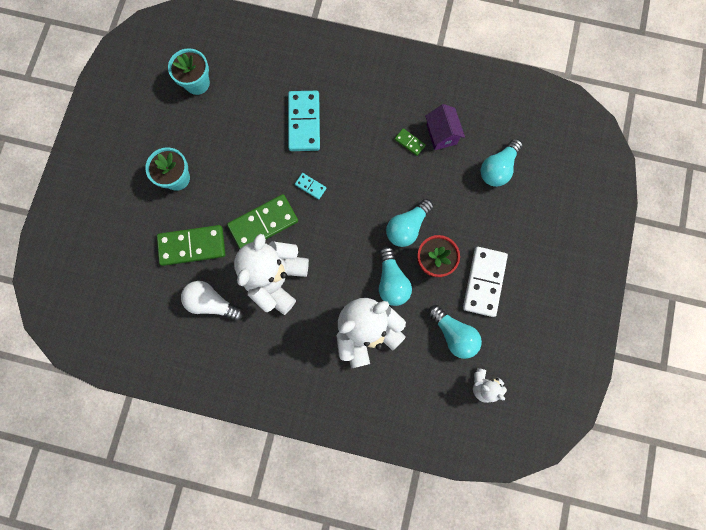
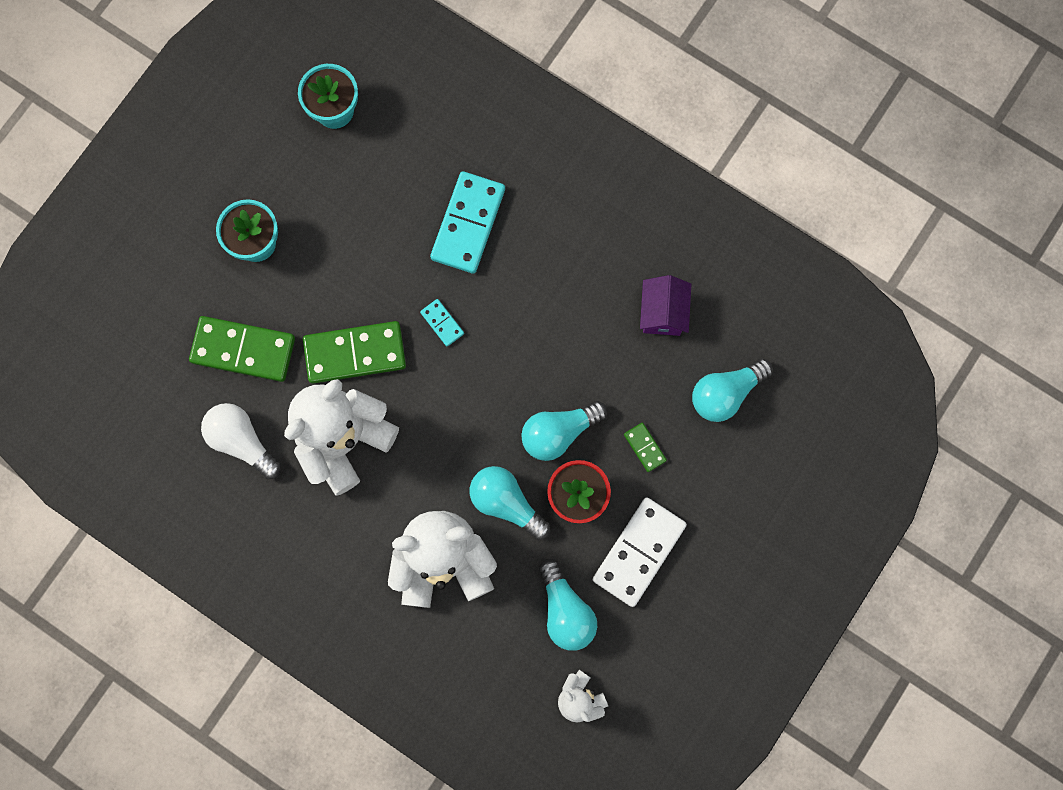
camera: 20 degrees right, 0 degrees up
turquoise light bulb [379,246,412,306] -> turquoise light bulb turned 120 degrees clockwise [470,466,550,540]
green domino [395,128,426,156] -> green domino moved to [624,423,667,472]

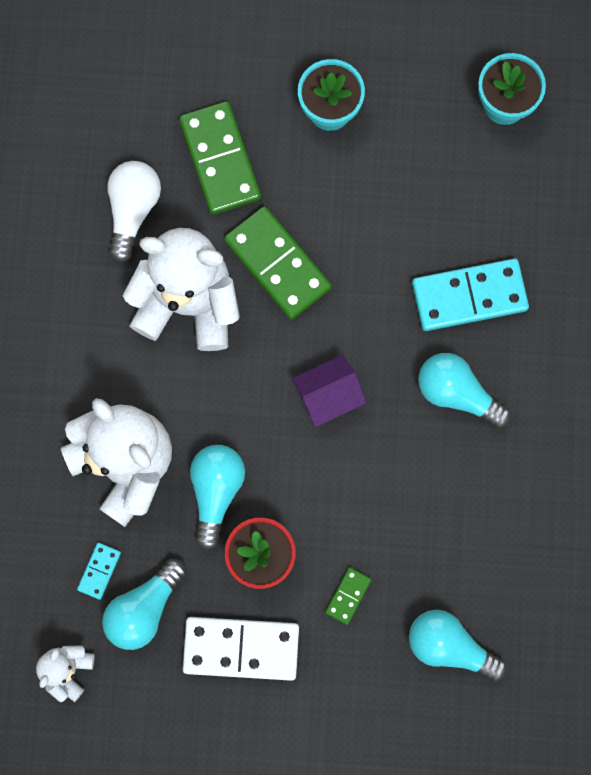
camera: 60 degrees right, 0 degrees up
turquoise domino [420,299,464,346] -> turquoise domino moved to [77,542,121,600]
turquoise light bulb [521,401,607,461] -> turquoise light bulb moved to [418,353,511,429]
purple house [640,275,691,336] -> purple house moved to [292,355,366,427]

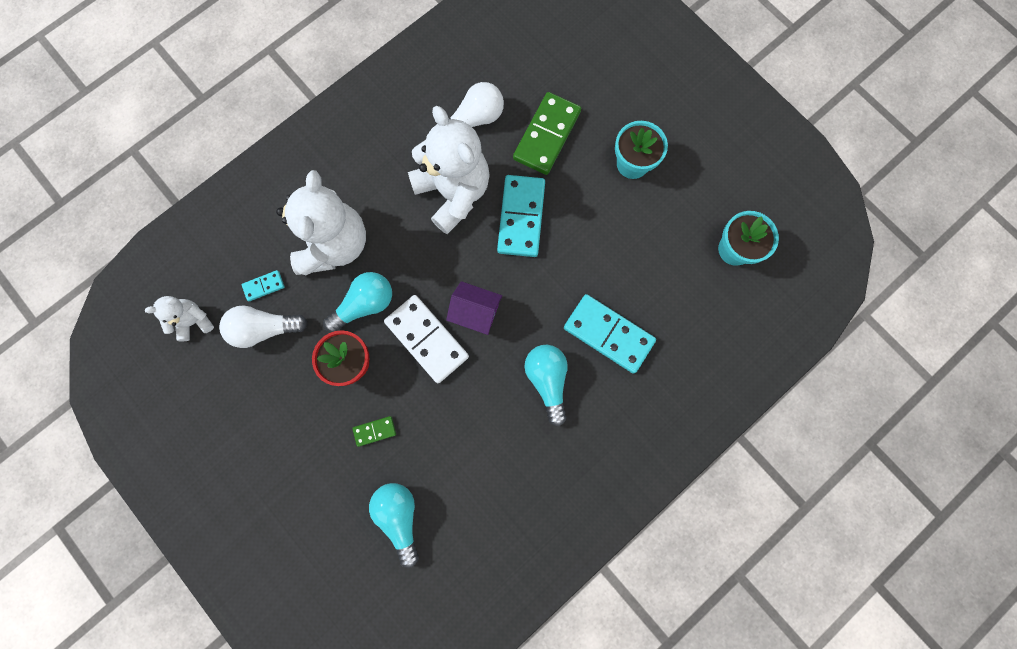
camera: 45 degrees right, 0 degrees up
turquoise light bulb [102,559,187,650] -> white light bulb [219,305,308,348]
white domino [183,617,299,681] -> white domino moved to [384,295,469,383]
green domino [224,206,331,319] -> turquoise domino [497,175,545,257]

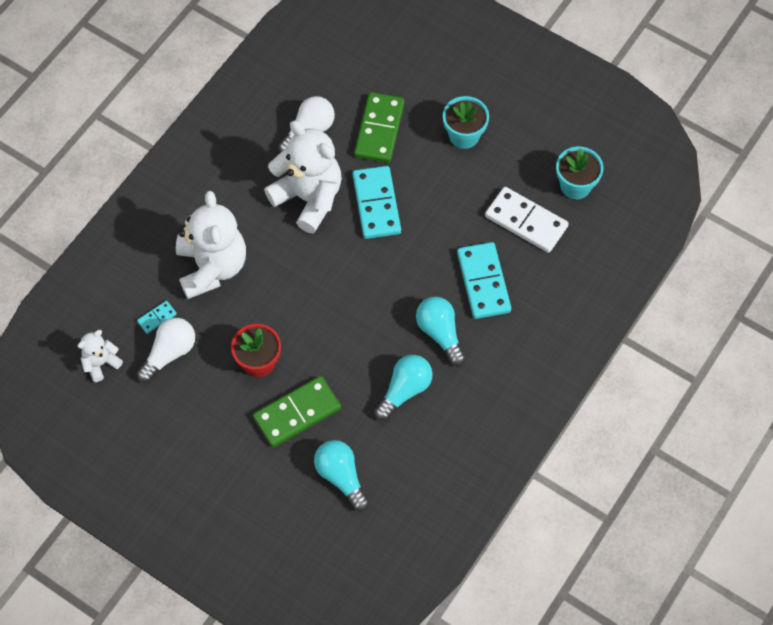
camera: 15 degrees left, 15 degrees down
white light bulb [219,305,308,348] -> white light bulb turned 150 degrees clockwise [137,318,195,383]
turquoise light bulb [323,272,392,333] -> turquoise light bulb moved to [374,355,433,421]
green domino [352,416,396,447] -> green domino [253,376,341,448], size x2.15
white domino [384,295,469,383] -> white domino moved to [485,187,569,253]
purple house [446,281,502,335] -> none
turquoise domino [564,294,656,374] -> turquoise domino turned 60 degrees clockwise [457,242,511,319]

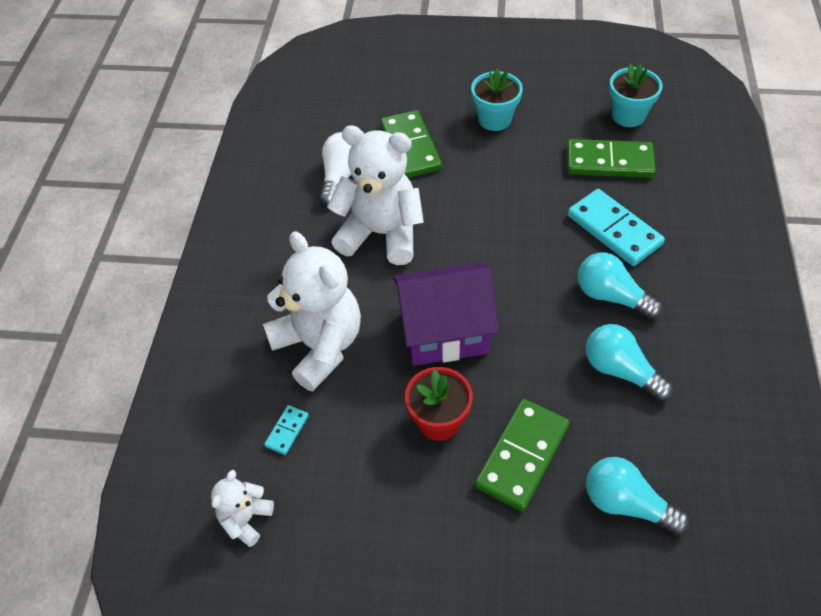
camera: 25 degrees left, 10 degrees down
white light bulb [137,318,195,383] -> none
turquoise domino [353,166,401,239] -> none
turquoise light bulb [374,355,433,421] -> turquoise light bulb turned 60 degrees counterclockwise [586,324,673,401]
white domino [485,187,569,253] -> green domino [567,139,656,178]
none -> purple house [393,263,499,366]

